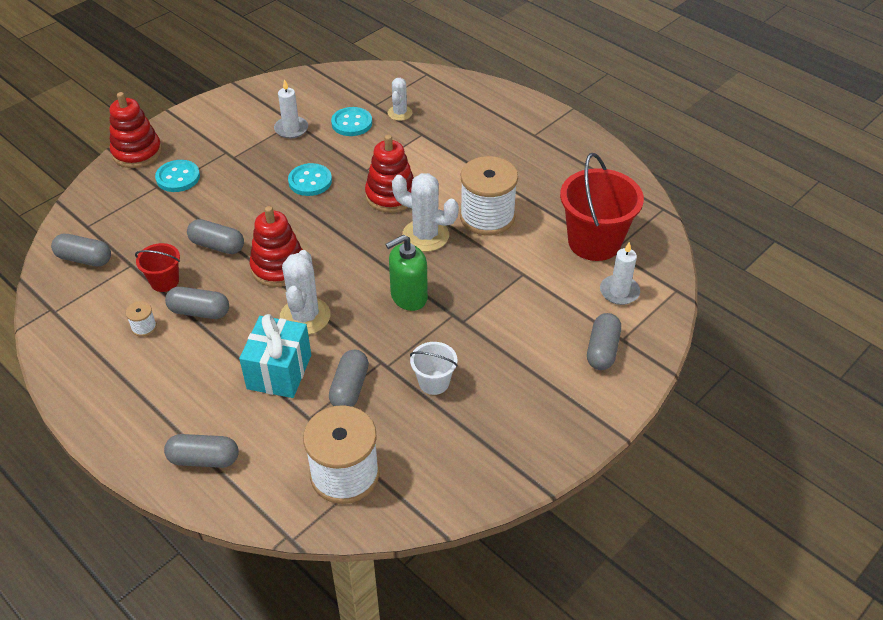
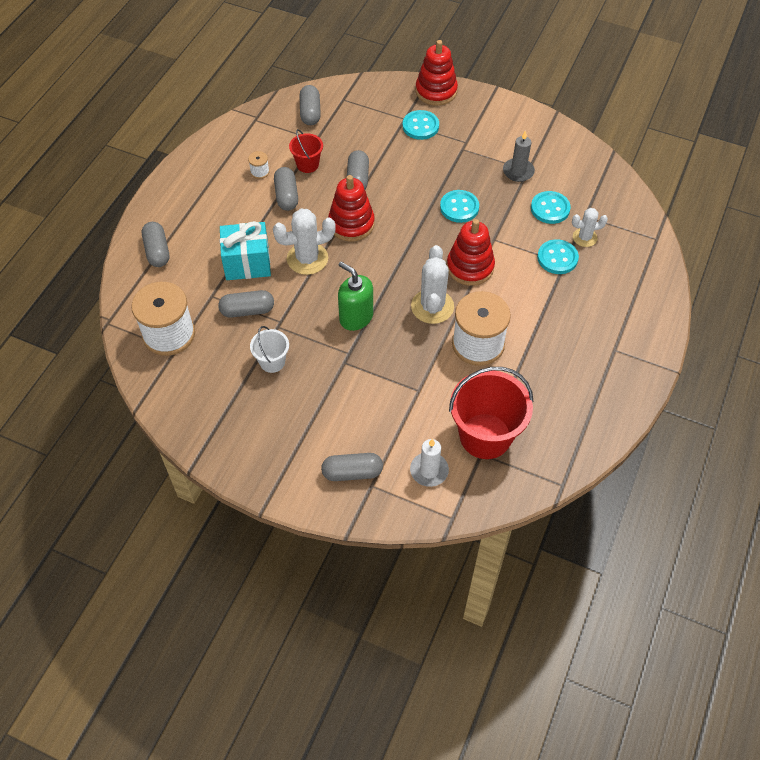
camera: 70 degrees right, 10 degrees up
white candle [274,79,308,139] -> grey candle [503,130,535,182]
none -> turquoise button [537,239,579,274]

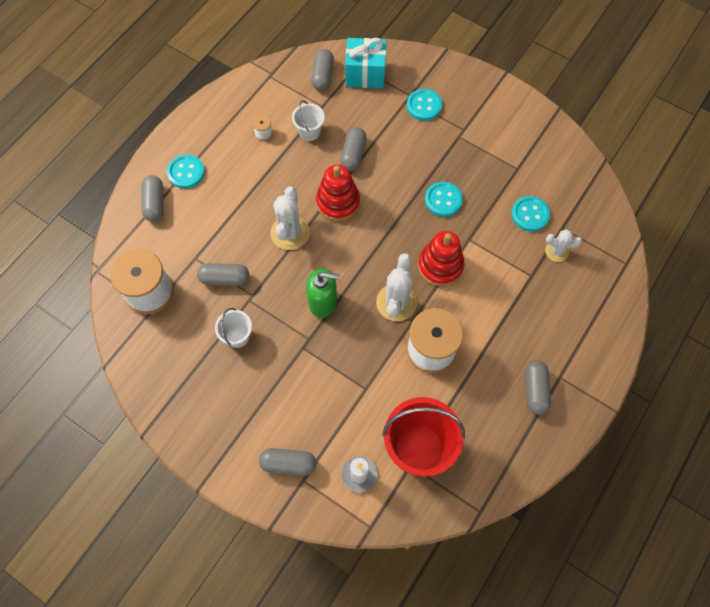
camera: 10 degrees right, 10 degrees up
turquoise gift [220,221,271,280] -> turquoise gift moved to [345,38,386,88]
white cactus [273,209,336,275] -> white cactus turned 75 degrees counterclockwise [271,186,310,250]
grey capsule [274,167,298,211] -> grey capsule moved to [525,360,551,415]
red bucket [289,129,323,173] -> white bucket [292,100,325,141]
green soap dispenser [338,262,373,331] -> green soap dispenser turned 135 degrees clockwise [306,269,339,318]
red stacking toy [416,40,458,106] -> none
grey candle [503,130,535,182] -> none
turquoise button [537,239,579,274] -> turquoise button moved to [167,154,205,189]

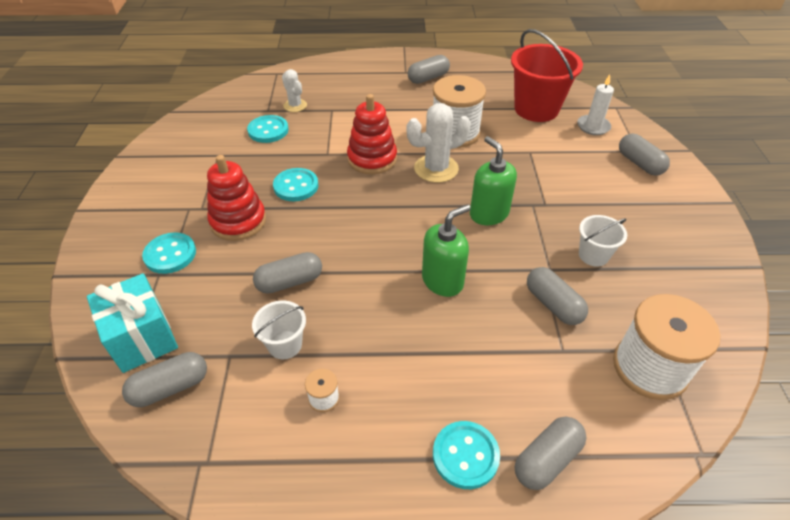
camera: 125 degrees left, 20 degrees down
white cactus [271,186,310,250] -> green soap dispenser [422,204,471,297]
red stacking toy [316,165,360,221] -> red stacking toy moved to [207,155,266,241]

